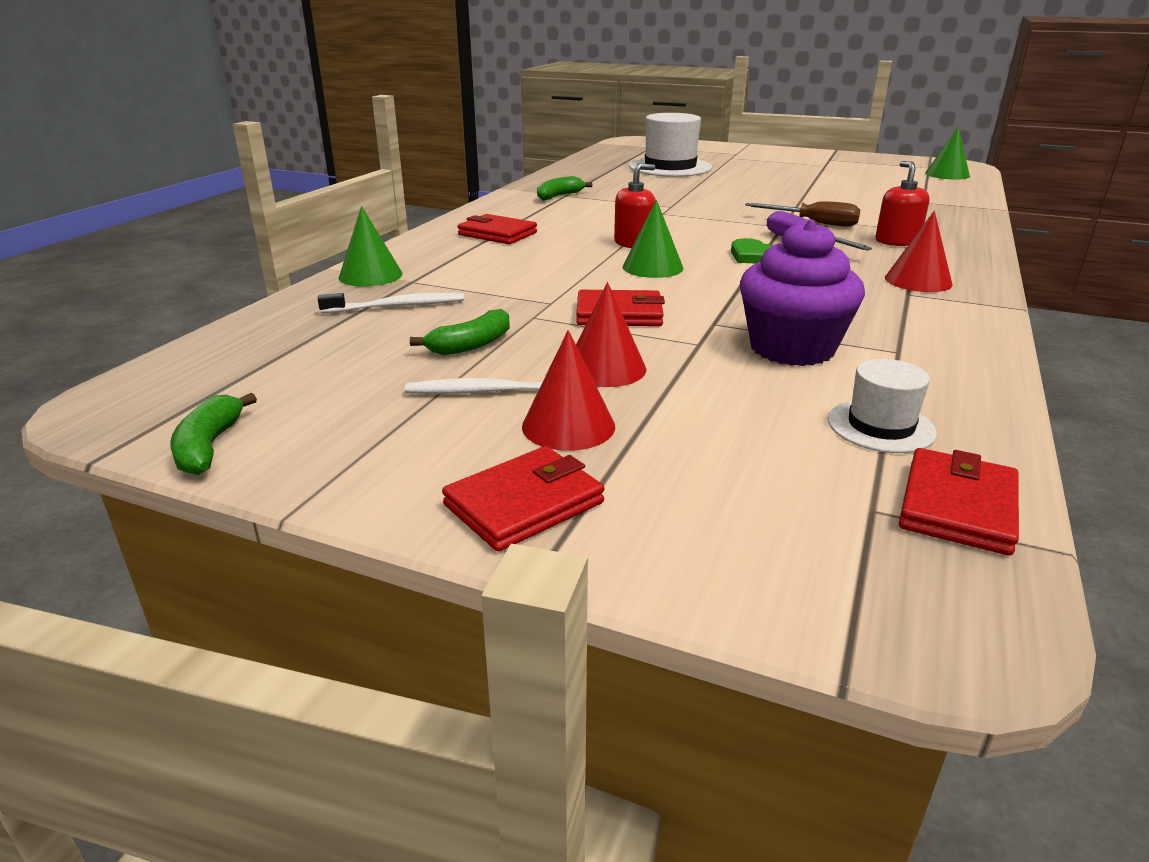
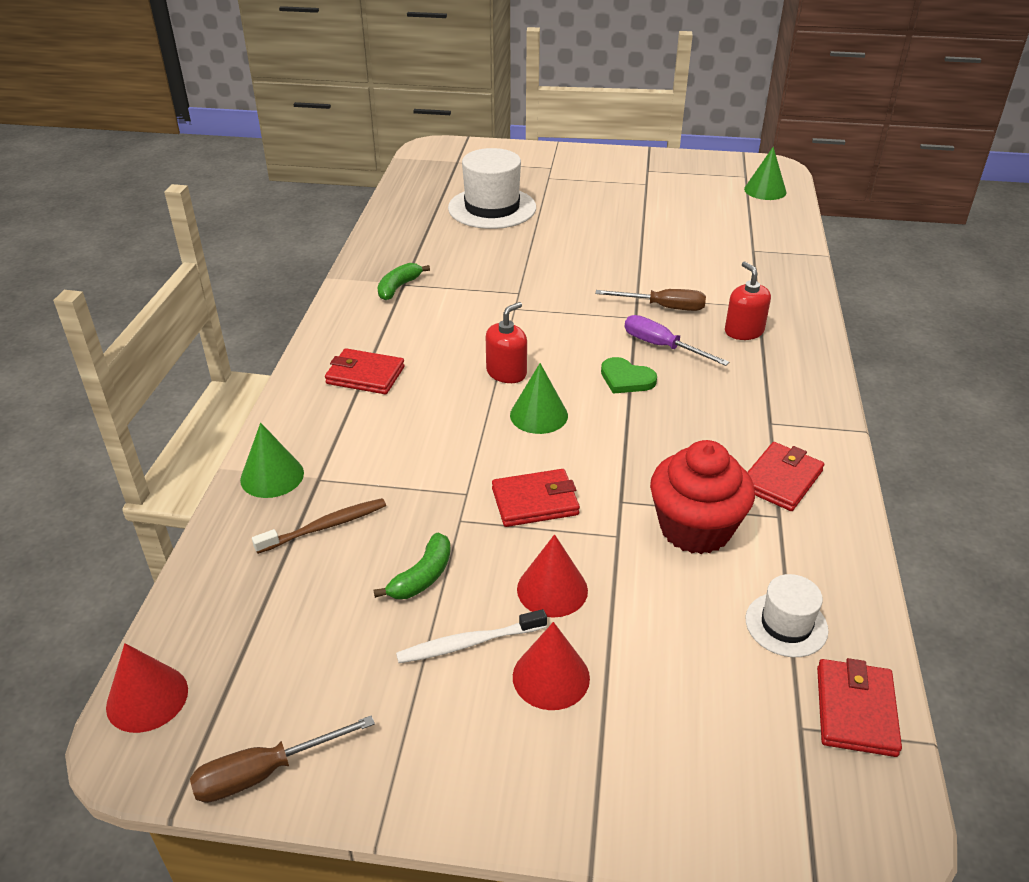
camera: 15 degrees left, 10 degrees up
green banana [170,393,257,475] -> brown screwdriver [190,715,375,803]
white toothbrush [318,293,464,314] -> brown toothbrush [252,498,386,554]
red wallet [442,446,604,552] -> red wallet moved to [747,442,824,511]
purple cupcake [740,219,865,366] -> red cupcake [650,440,755,554]
red cone [885,211,953,292] -> red cone moved to [106,643,188,733]

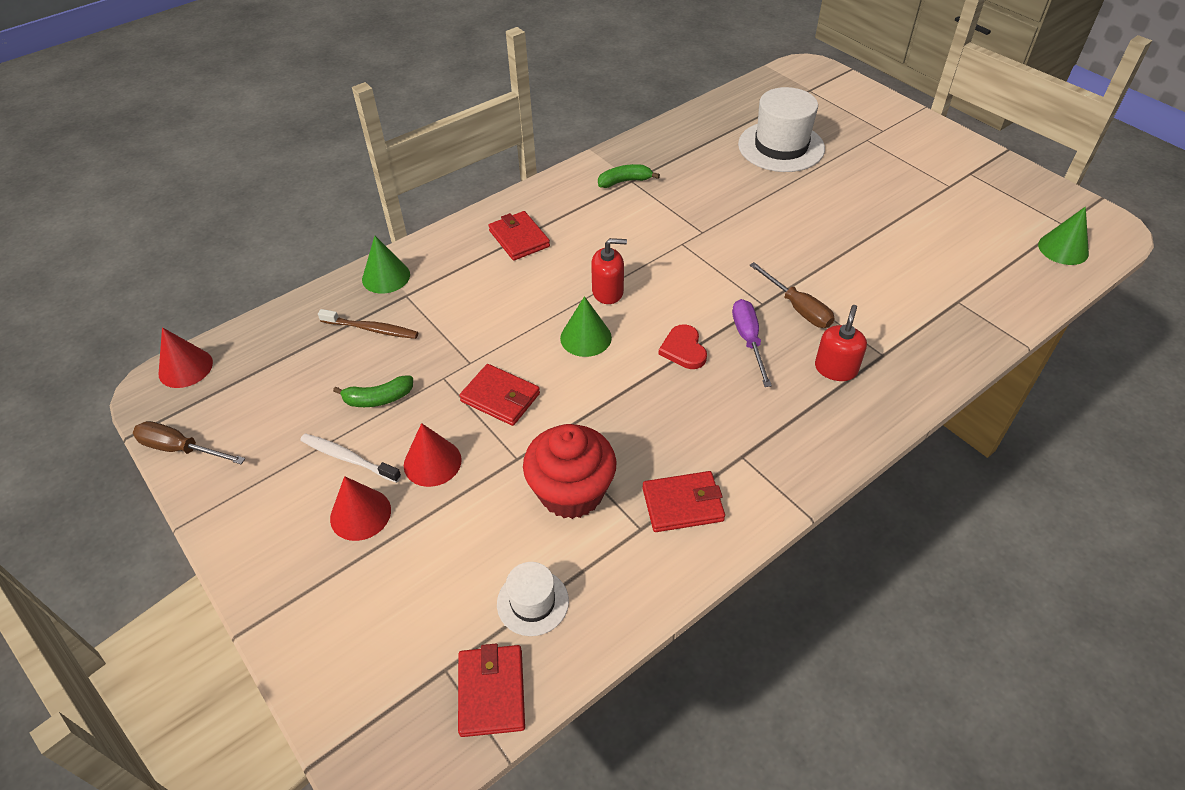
camera: 45 degrees right, 10 degrees up
green heart [601,357,657,394] -> red heart [658,324,707,369]
red wallet [817,658,902,757] -> red wallet turned 60 degrees counterclockwise [458,643,525,737]

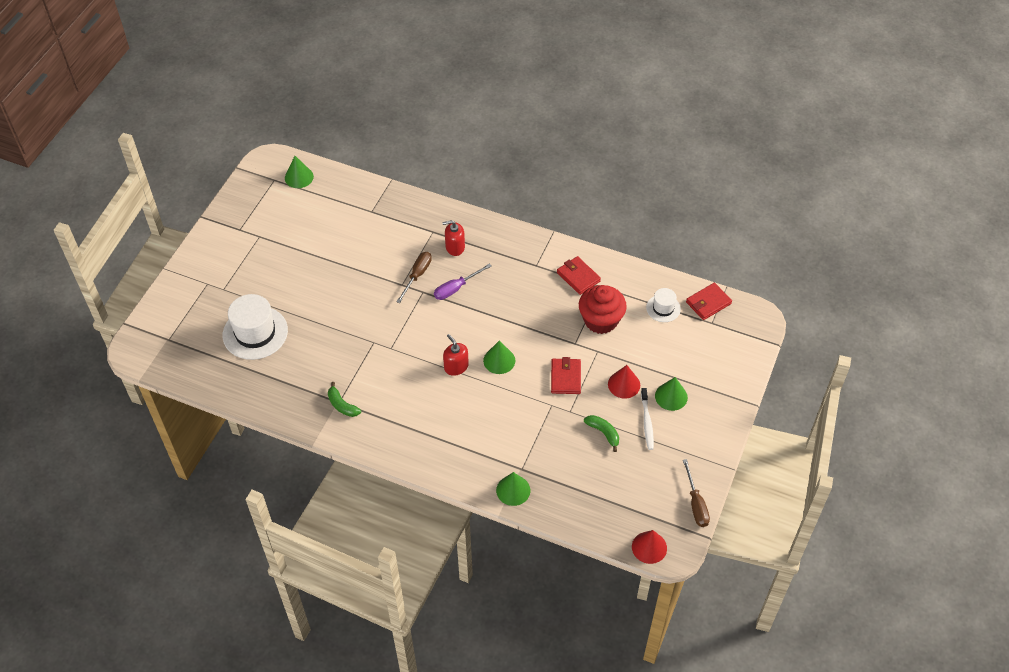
camera: 120 degrees left, 5 degrees up
brown toothbrush [318,309,418,339] -> none
red cone [330,476,391,541] -> green cone [655,377,688,411]
red wallet [488,211,550,261] -> none
red heart [658,324,707,369] -> none

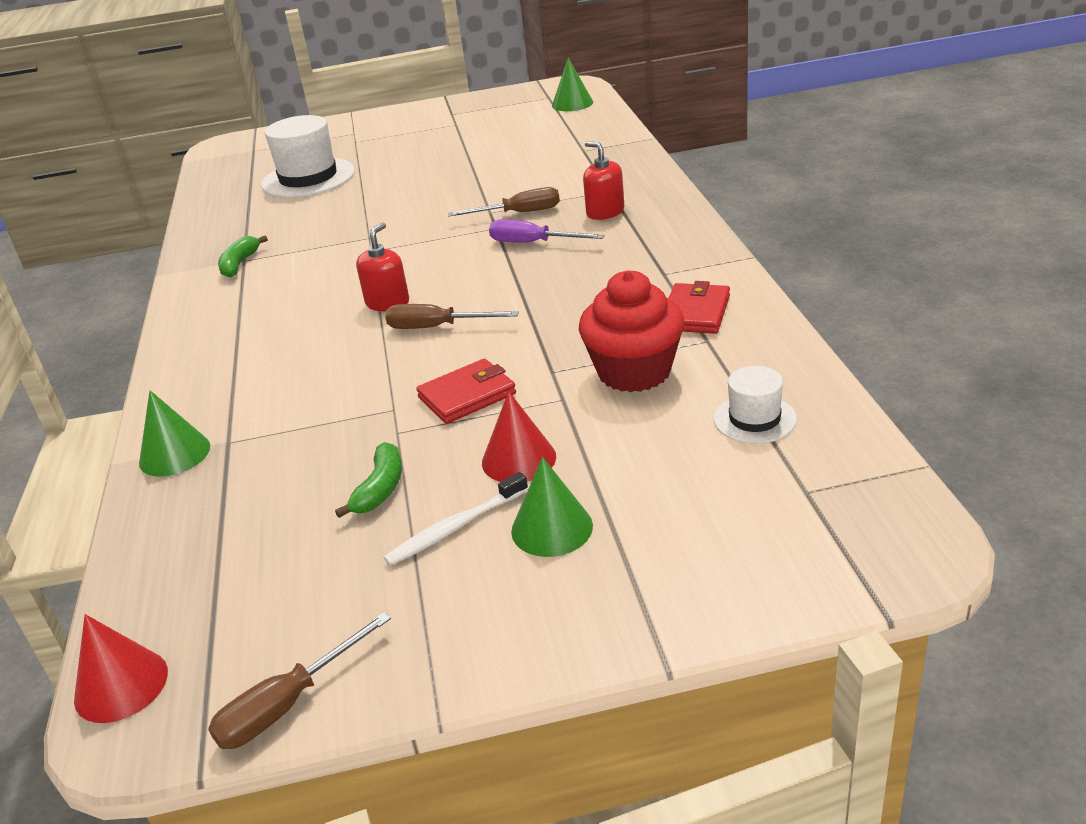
camera: 60 degrees right, 20 degrees down
green cone [483,341,515,374] -> brown screwdriver [385,304,519,329]
red wallet [686,283,732,320] -> none

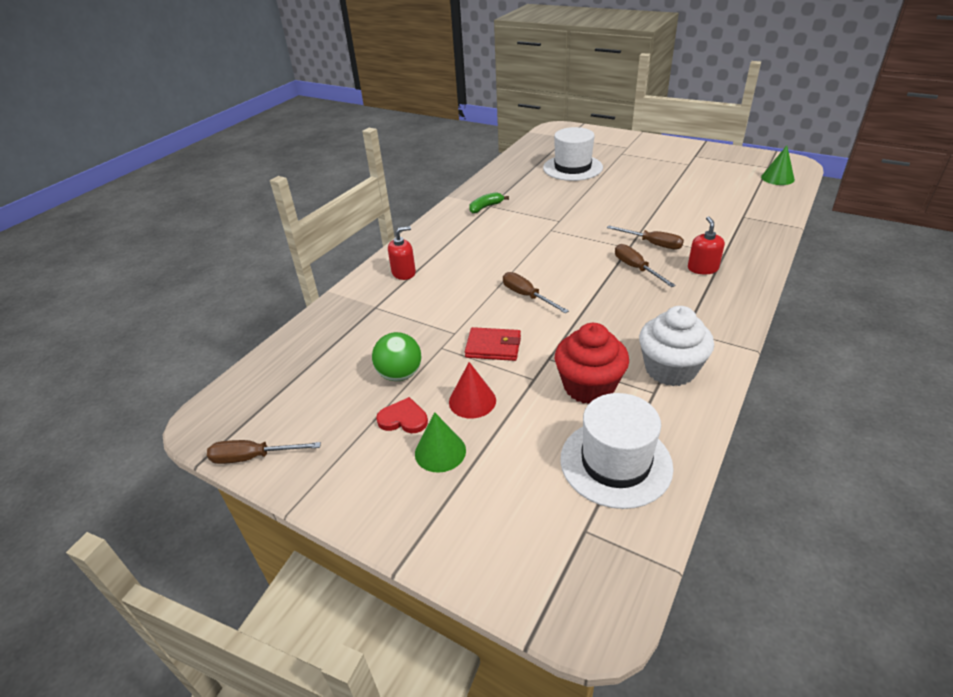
camera: 40 degrees right, 5 degrees up
red cone [74,614,168,723] -> none
green cone [139,390,210,477] -> none
green banana [335,442,402,518] -> green ball [372,332,421,381]
red soap dispenser [356,223,409,311] -> red soap dispenser moved to [388,226,416,280]
white toothbrush [383,472,528,566] -> red heart [376,397,428,433]
purple screwdriver [489,219,604,243] -> brown screwdriver [615,244,675,287]
red wallet [669,281,730,334] -> white cupcake [639,306,714,386]
white hat [713,366,797,444] -> white hat [560,393,674,509], size x1.87

